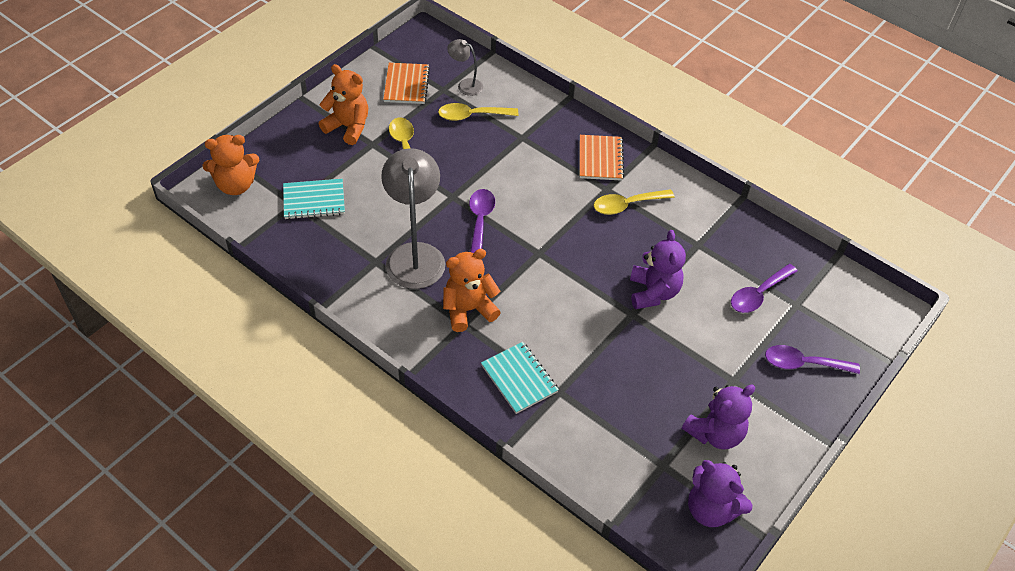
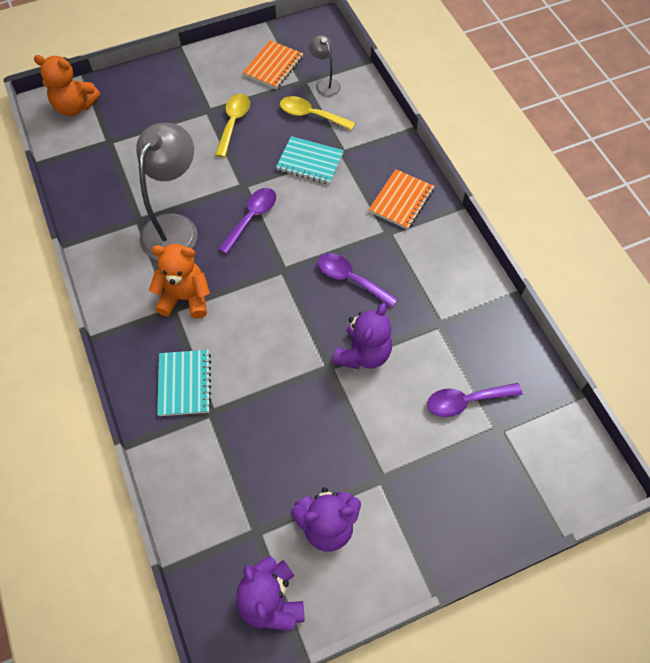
camera: 30 degrees right, 10 degrees up
turquoise notebook [283,179,345,220] -> turquoise notebook moved to [276,136,344,184]
orange teddy bear [319,64,368,145] -> none
yellow spoon [594,189,675,215] -> none
purple spoon [765,345,860,374] -> purple spoon moved to [318,253,398,308]

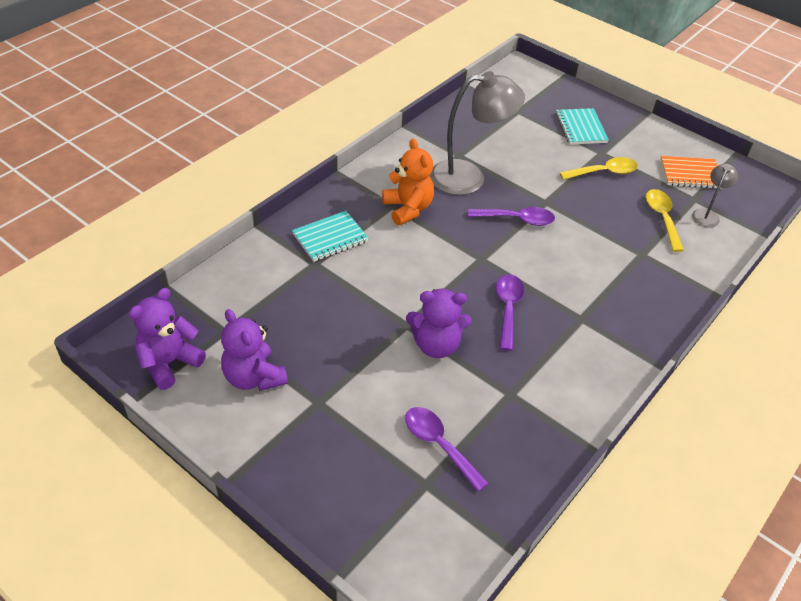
camera: 60 degrees right, 15 degrees down
orange teddy bear [34,55,100,116] -> none
turquoise notebook [276,136,344,184] -> turquoise notebook moved to [556,108,609,145]
orange notebook [369,169,435,230] -> none

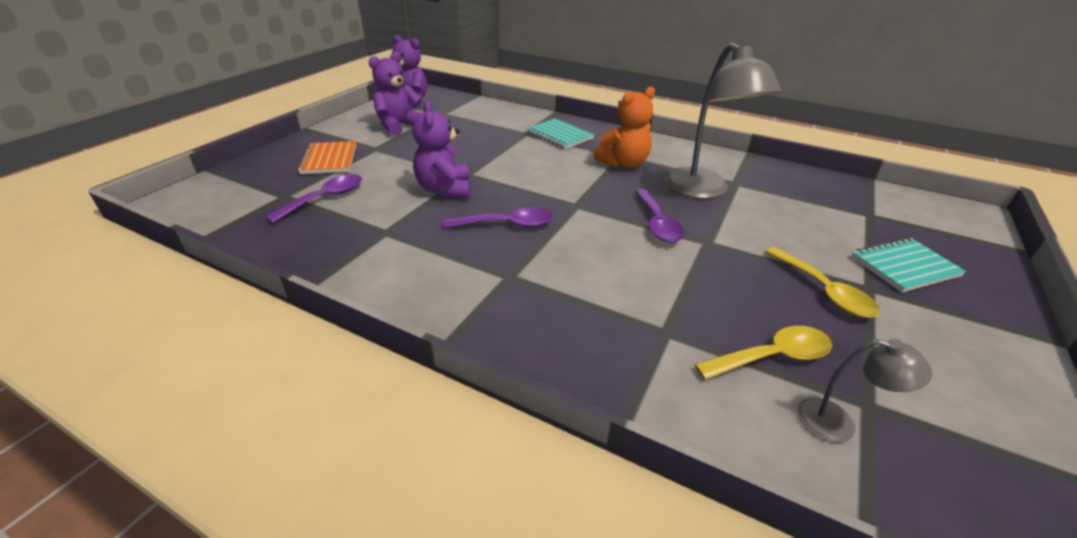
camera: 80 degrees right, 10 degrees down
orange notebook [660,156,722,189] -> orange notebook moved to [297,141,356,174]

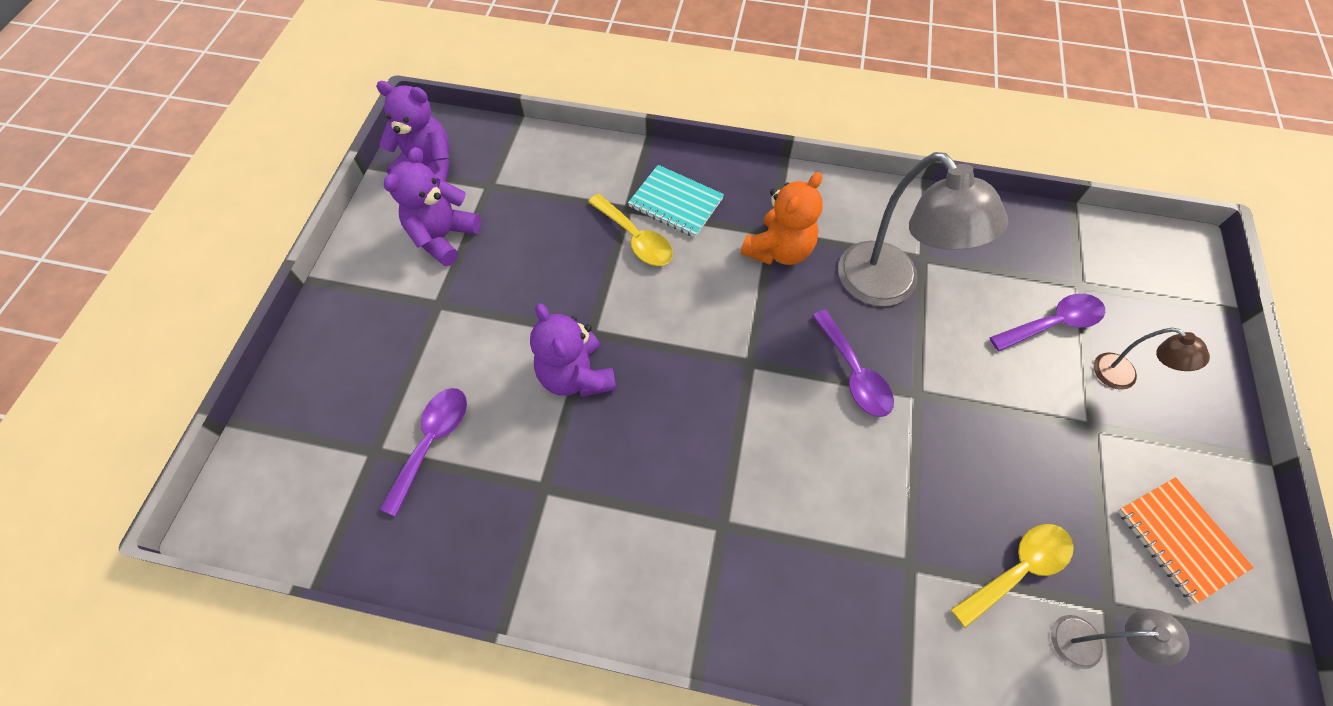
camera: 15 degrees left, 25 degrees up
orange notebook [297,141,356,174] -> orange notebook moved to [1118,477,1254,604]
purple spoon [444,207,553,228] -> purple spoon moved to [989,294,1105,351]
yellow spoon [765,247,880,318] -> yellow spoon moved to [588,194,673,266]
turquoise notebook [851,238,966,293] -> brown lamp [1094,328,1210,390]

